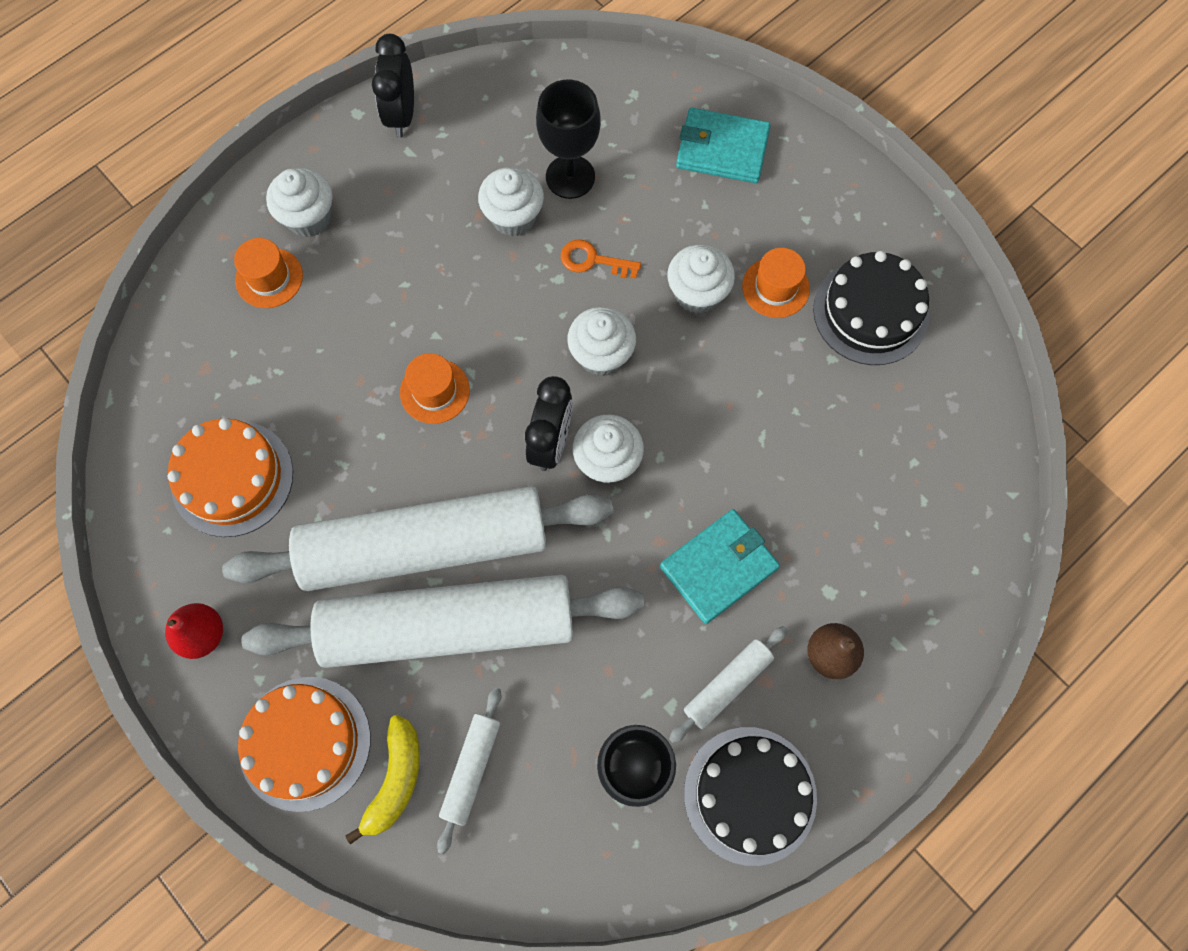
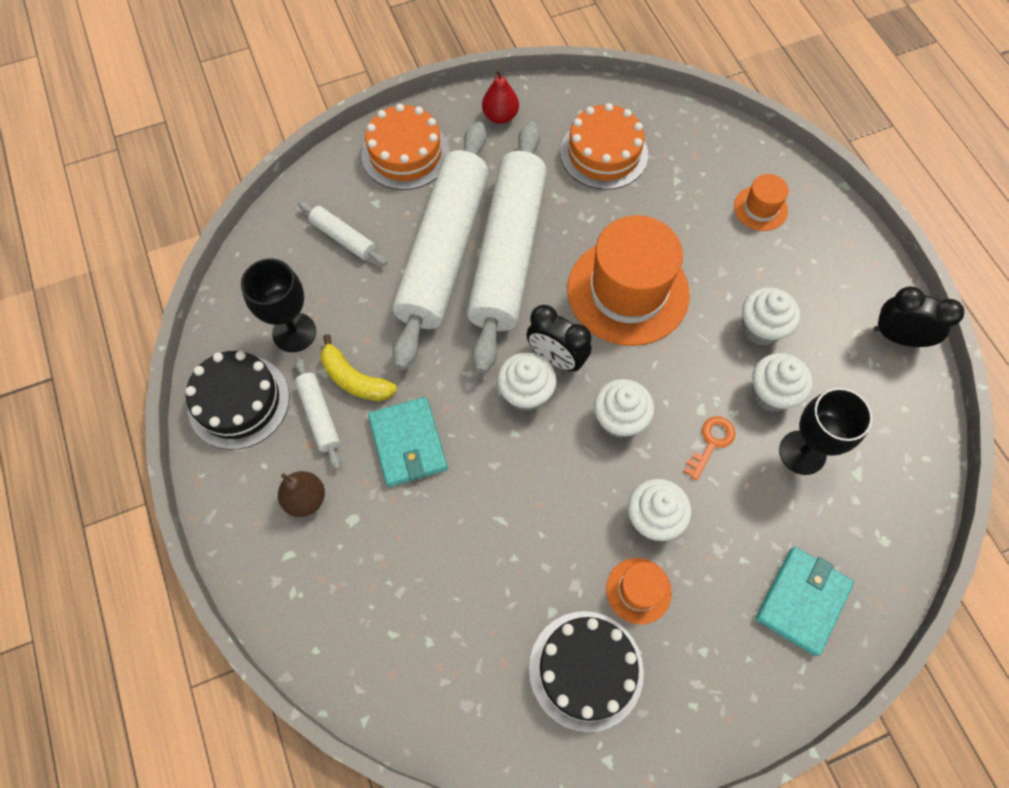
camera: 110 degrees right, 5 degrees down
white cupcake [266,168,333,237] -> white cupcake moved to [742,288,800,346]
yellow banana [346,715,420,845] -> yellow banana moved to [321,334,397,401]
orange hat [400,353,470,424] -> orange hat [567,215,690,346], size x2.17

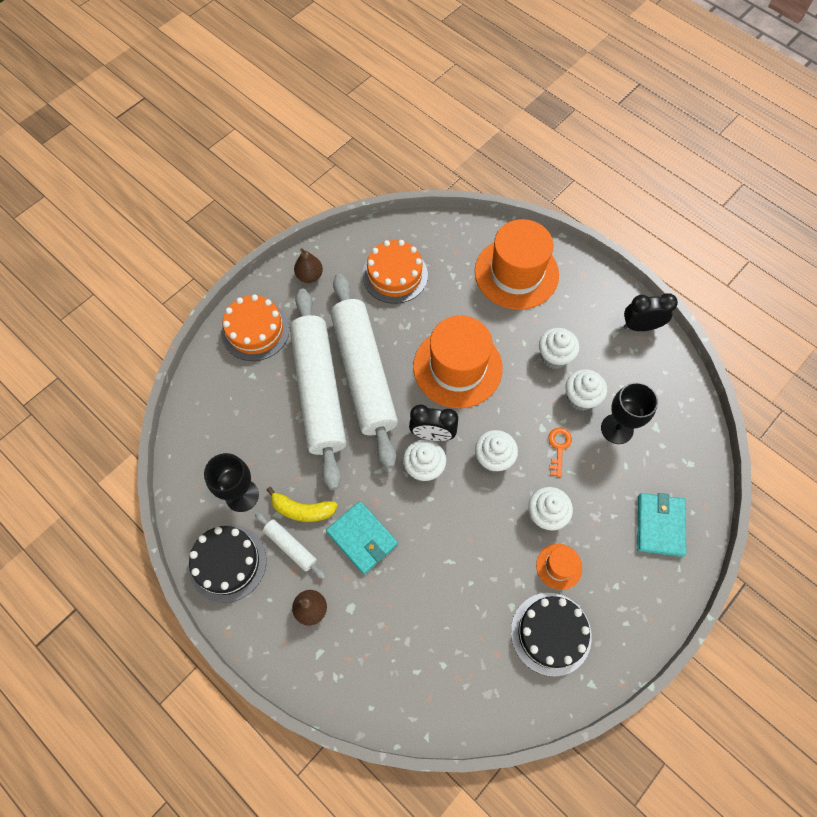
camera: 25 degrees left, 0 degrees up
white rolling pin [298,201,387,265] -> none
red pear [482,69,519,124] -> brown pear [294,248,323,283]
orange hat [734,174,789,231] -> orange hat [475,219,559,310], size x2.17

